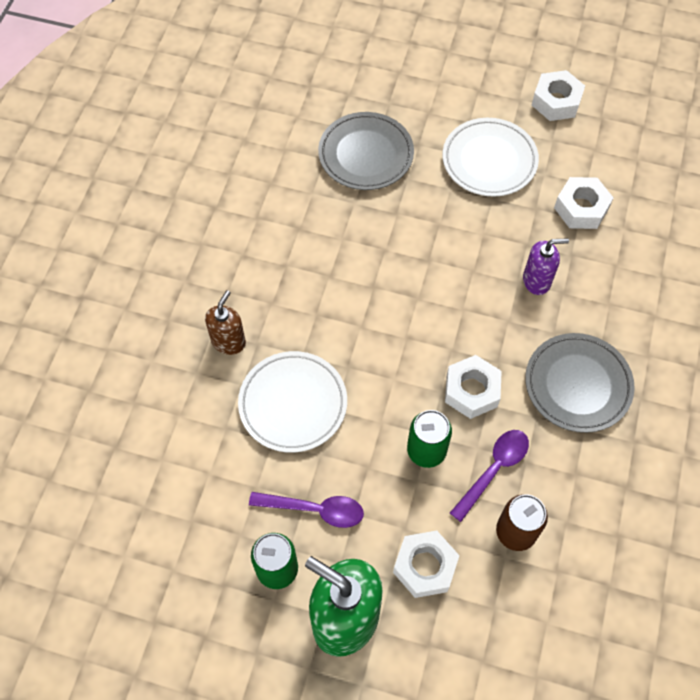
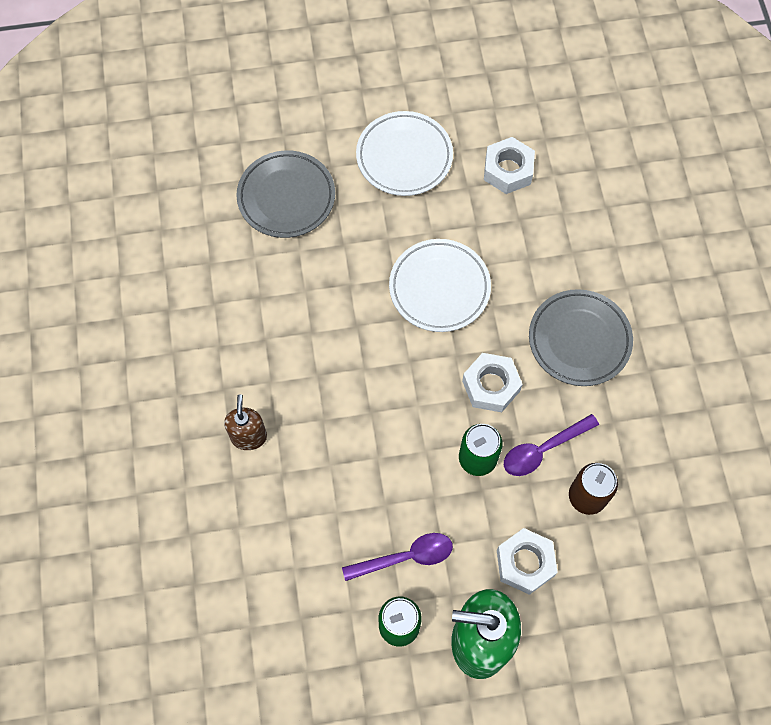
camera: 25 degrees left, 5 degrees up
white plate [238,351,347,453] -> white plate moved to [389,239,491,332]
purple spoon [450,430,529,522] -> purple spoon turned 135 degrees counterclockwise [504,414,599,476]
purple soap dispenser [523,238,569,295] -> none
white nut [532,70,585,121] -> none

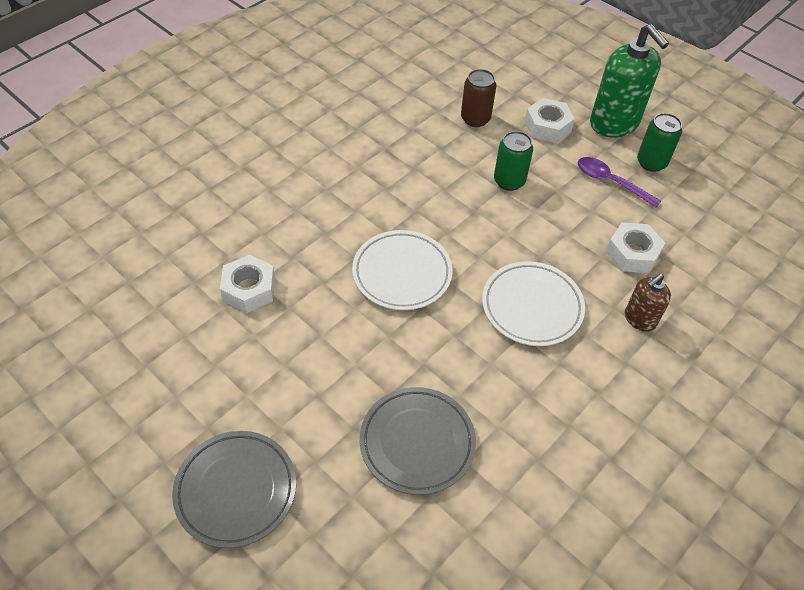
camera: 130 degrees left, 15 degrees down
white plate [356,111,453,196] -> white plate moved to [482,261,585,346]
white nut [462,353,523,412] -> white nut moved to [606,223,665,273]
purple spoon [504,414,599,476] -> none
grey plate [529,289,633,386] -> grey plate moved to [172,431,296,548]

